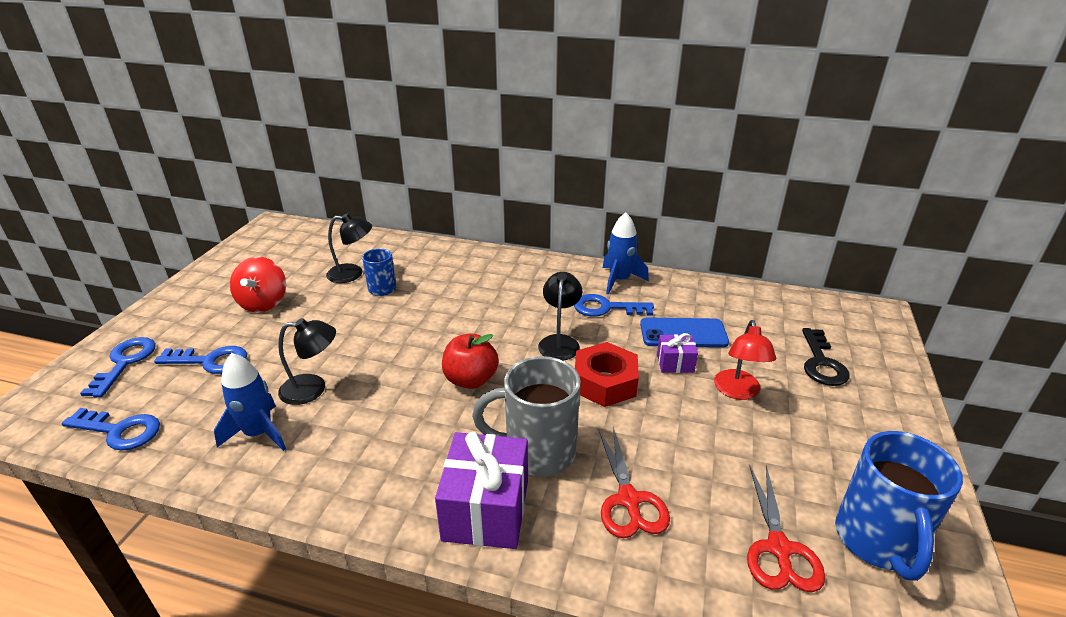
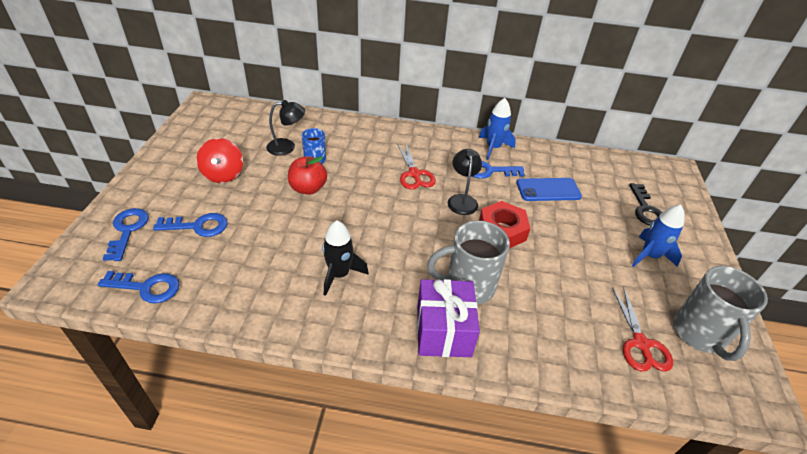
camera: 10 degrees left, 10 degrees up
blue rocket [214,353,286,451] -> blue rocket moved to [632,205,685,267]
black lamp [278,318,336,405] -> none
red apple [442,333,499,389] -> red apple moved to [288,156,327,195]
red scissors [598,427,670,538] -> red scissors moved to [397,142,436,190]
purple gift [657,333,698,373] -> none
red lamp [714,320,776,400] -> none
blue mug [835,431,963,581] -> grey mug [673,266,768,361]
none -> black rocket [322,221,369,296]

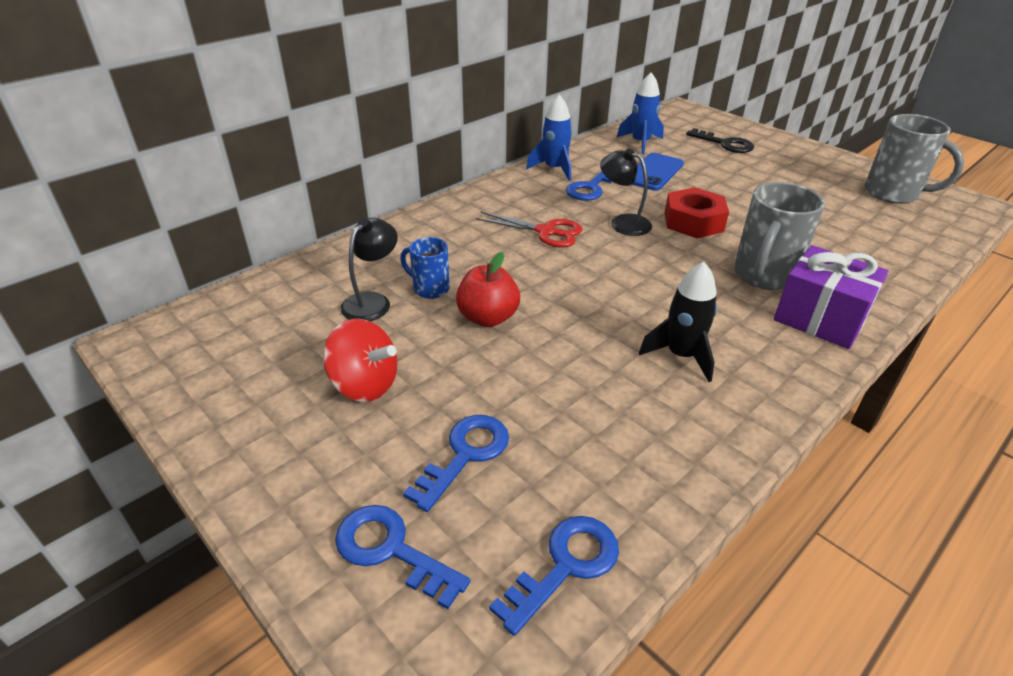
camera: 50 degrees left, 5 degrees down
red scissors [612,287,673,372] -> none
blue rocket [632,205,685,267] -> blue rocket moved to [617,72,664,154]

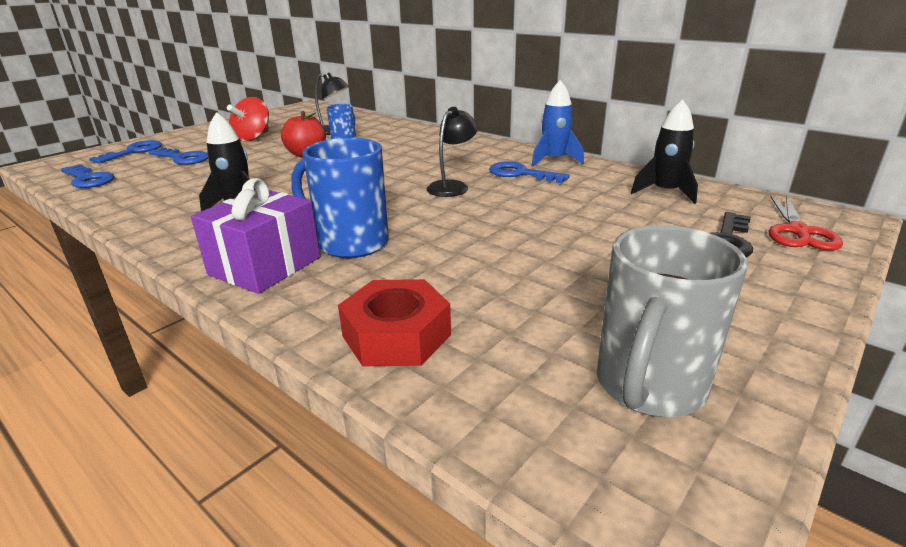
camera: 85 degrees right, 10 degrees down
red scissors [476,212,582,247] -> red scissors moved to [768,195,843,250]
blue rocket [617,72,664,154] -> black rocket [631,99,698,204]
blue phone [632,153,684,191] -> none
red nut [665,187,729,238] -> red nut moved to [338,279,451,366]
grey mug [734,182,825,290] -> blue mug [291,138,389,258]

